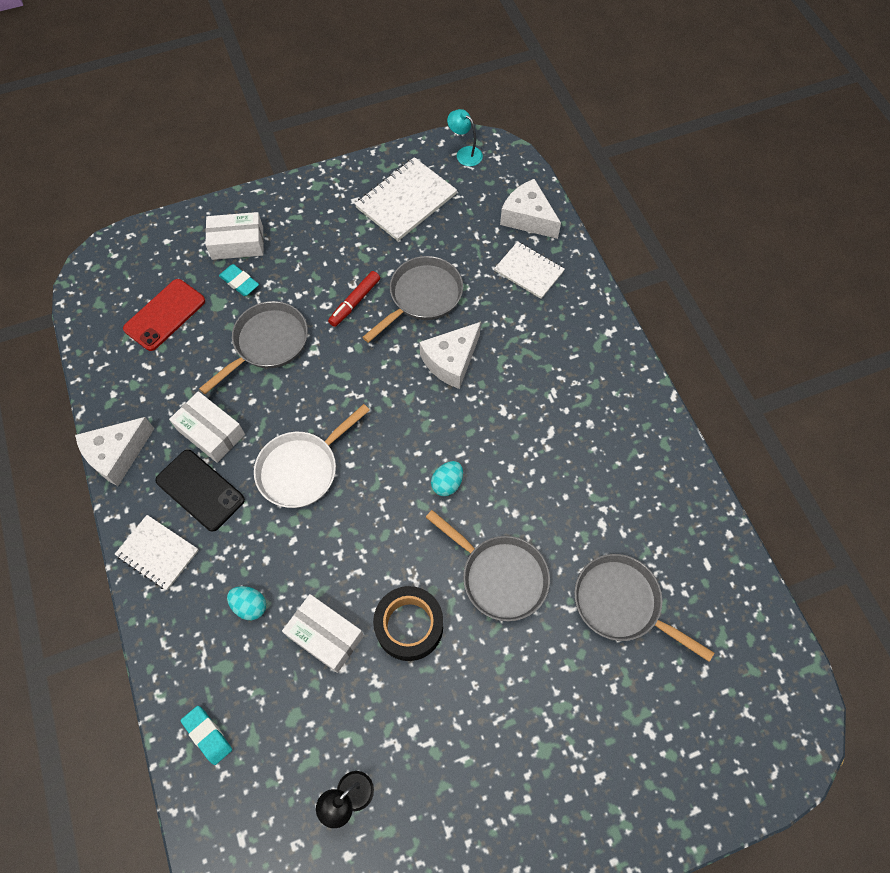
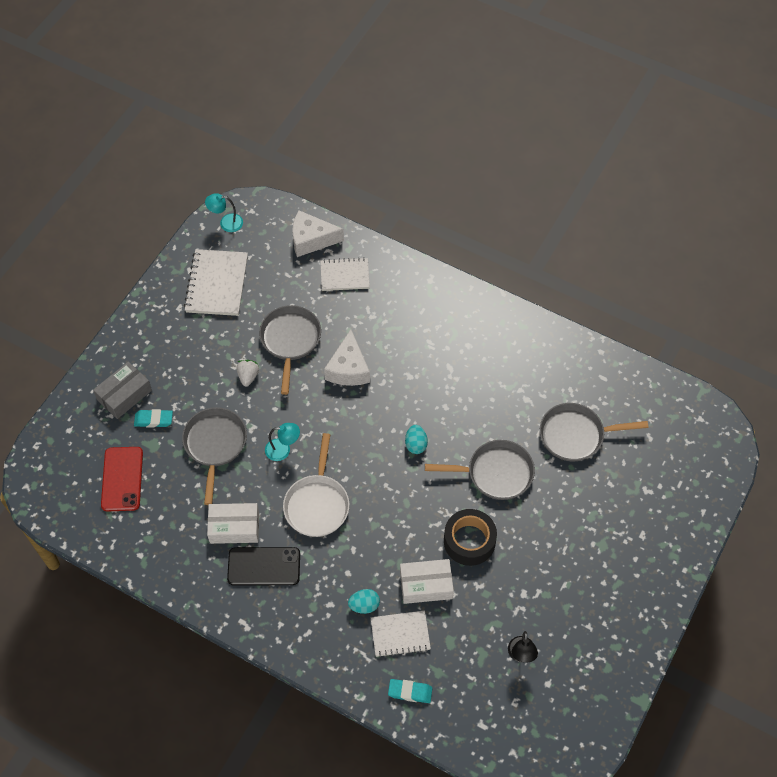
camera: 40 degrees left, 5 degrees down
white cheese [75,417,155,486] -> none
white notebook [115,515,199,590] -> white notebook moved to [371,610,431,657]
white box [205,212,264,260] -> grey box [93,362,152,419]
red marker [328,271,380,327] -> white strawberry [236,360,259,386]
none -> turquoise lamp [265,423,300,461]

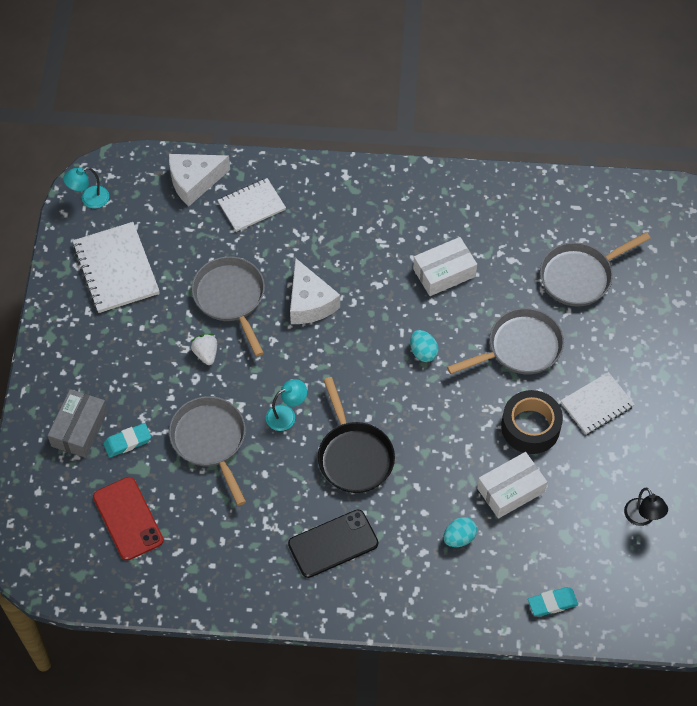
camera: 25 degrees left, 0 degrees up
white box [207,503,259,544] -> white box moved to [413,237,477,296]
white pan [283,433,350,537] -> black pan [318,377,395,493]
white notebook [371,610,431,657] -> white notebook moved to [561,372,635,435]

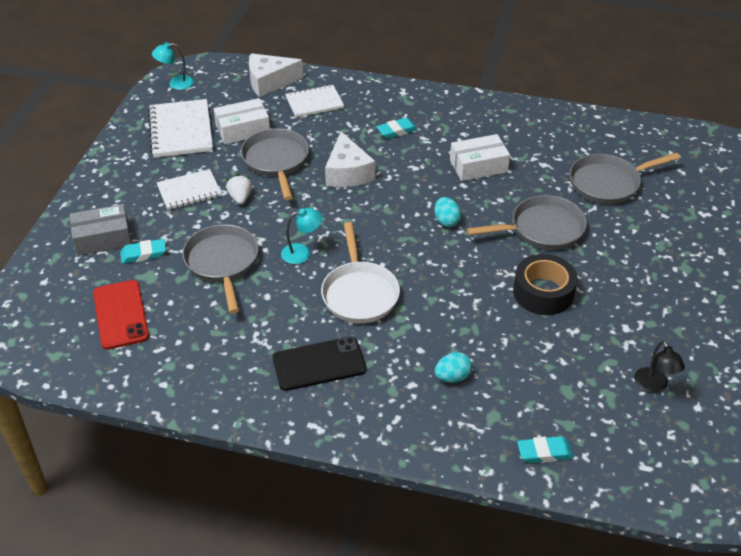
camera: 10 degrees right, 15 degrees down
grey box [48,389,108,458] -> grey box turned 45 degrees clockwise [70,204,132,256]
black pan [318,377,395,493] -> white pan [321,222,400,323]
white box [477,452,547,519] -> white box moved to [214,98,270,144]
white notebook [561,372,635,435] -> white notebook moved to [156,169,221,210]
none -> turquoise eraser [376,118,418,139]

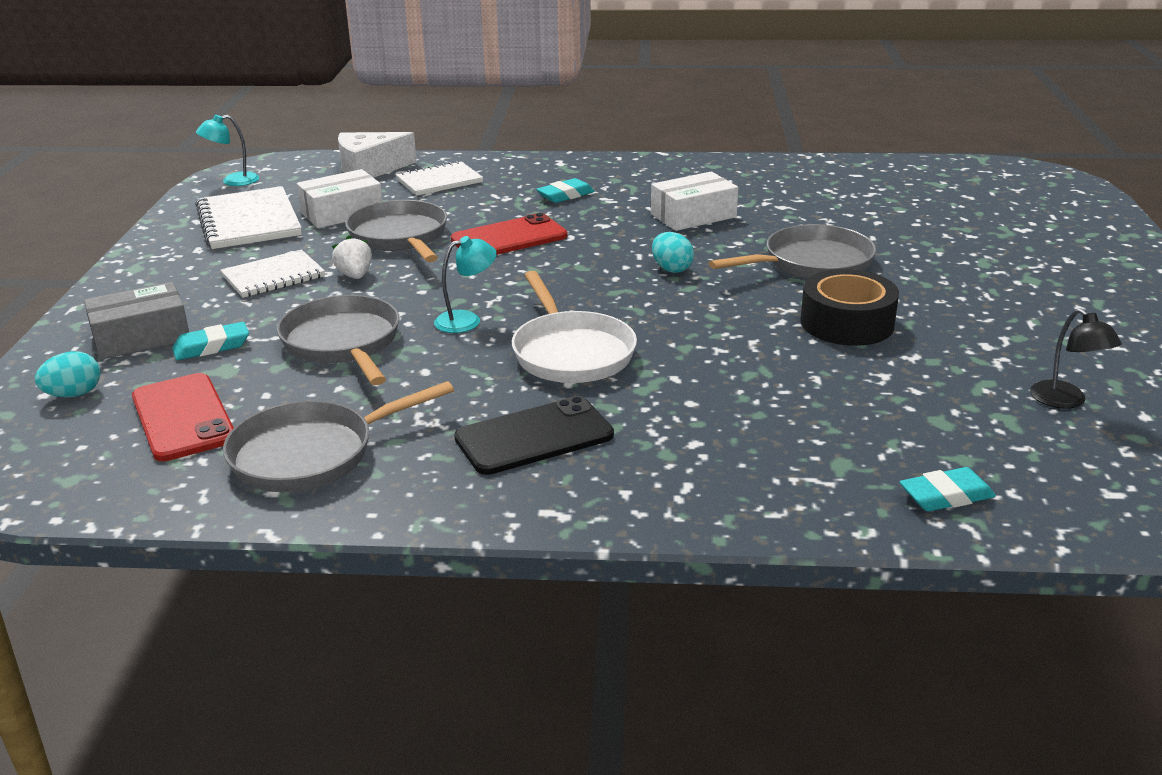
camera: 10 degrees left, 15 degrees down
white cheese [325,132,375,187] -> red phone [451,213,568,255]
turquoise egg [435,352,472,383] -> turquoise egg moved to [35,351,101,397]
grey pan [570,153,680,204] -> grey pan moved to [223,381,454,492]

